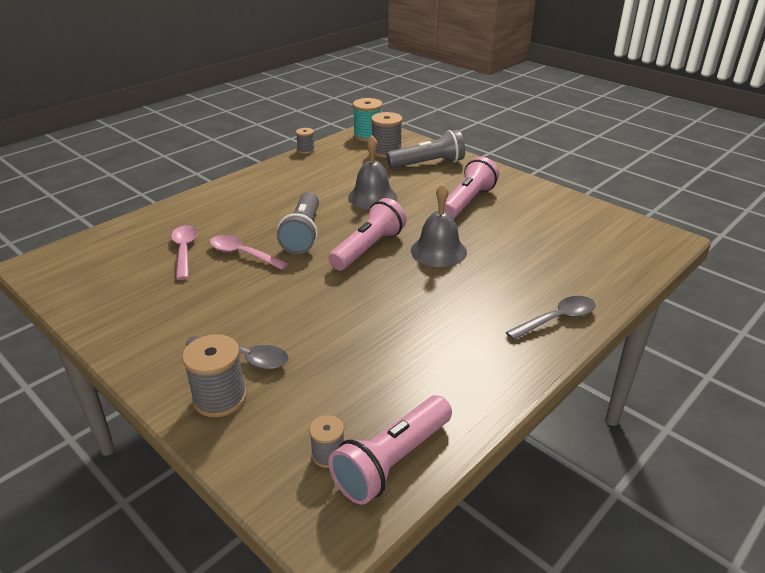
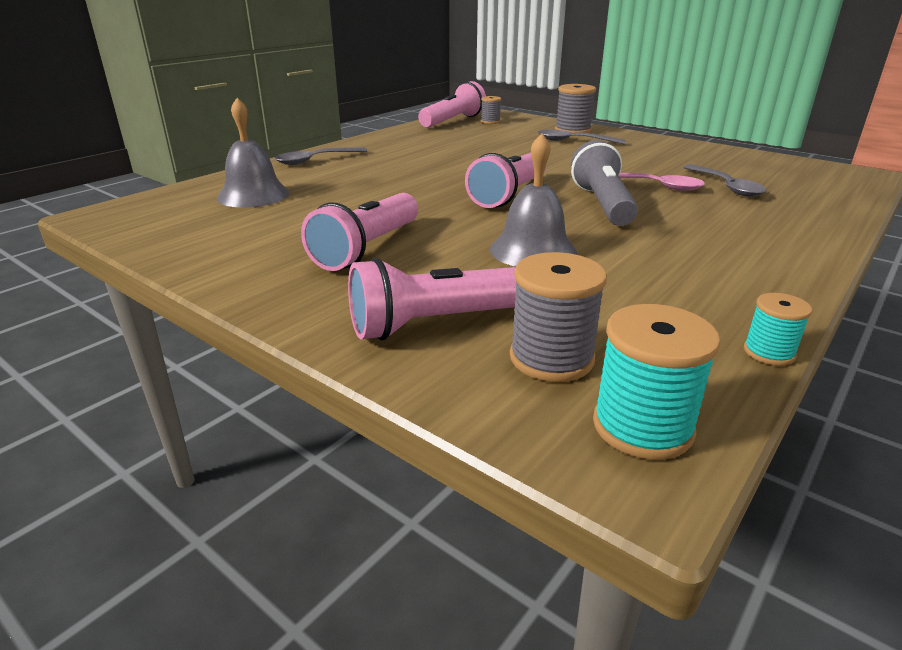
camera: 175 degrees right, 5 degrees down
pink spoon [171,225,197,280] -> grey spoon [683,164,766,197]
grey spool [296,128,315,154] -> turquoise spool [744,293,812,366]
grey flashlight [386,130,465,169] -> pink flashlight [348,258,517,340]
grey bell [411,184,467,267] -> grey bell moved to [217,98,290,208]

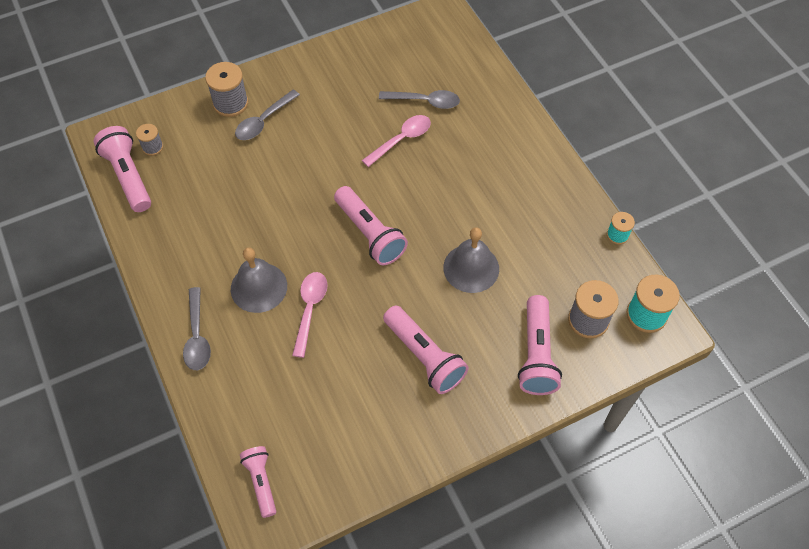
camera: 65 degrees left, 30 degrees up
grey bell [217,98,290,208] -> grey bell moved to [231,247,287,313]
grey flashlight [571,140,638,226] -> none
none -> pink flashlight [240,446,276,518]
none -> pink spoon [292,272,328,358]

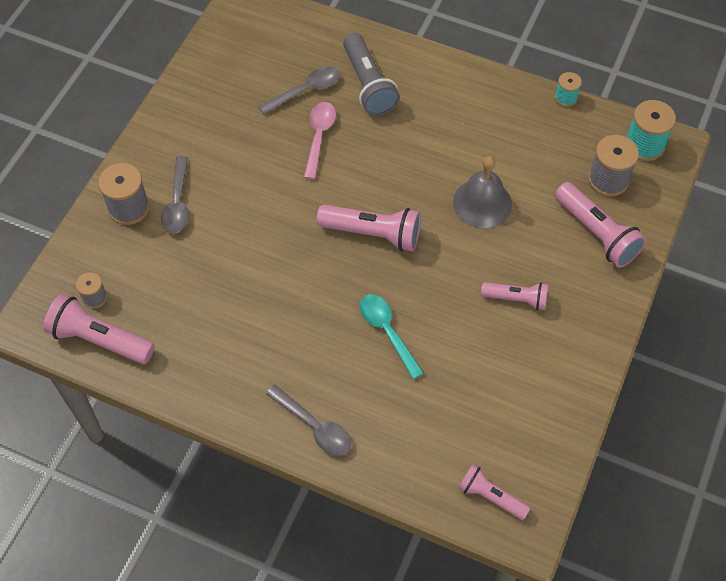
camera: 40 degrees left, 0 degrees up
grey bell [231,247,287,313] -> none
pink spoon [292,272,328,358] -> turquoise spoon [360,294,424,379]
pink flashlight [383,306,469,394] -> pink flashlight [481,282,548,310], size x0.63
none -> grey flashlight [343,33,400,116]

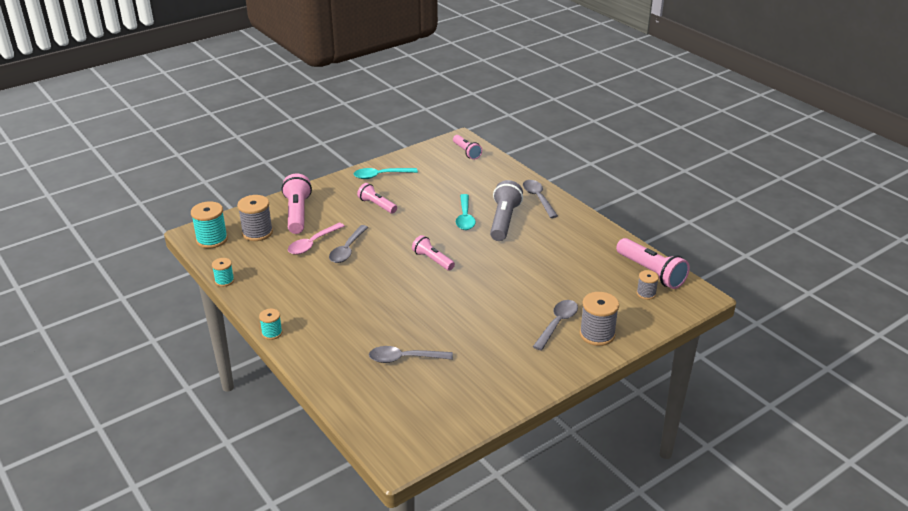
camera: 150 degrees left, 25 degrees down
pink spoon [304,102,336,179] -> pink spoon moved to [288,223,345,255]
pink flashlight [317,205,421,251] -> pink flashlight [412,235,455,271], size x0.63
grey flashlight [343,33,400,116] -> grey flashlight moved to [490,180,523,241]
grey bell [453,156,512,228] -> grey spoon [329,225,368,263]
none -> turquoise spool [259,309,282,340]
none -> turquoise spoon [353,168,418,179]

